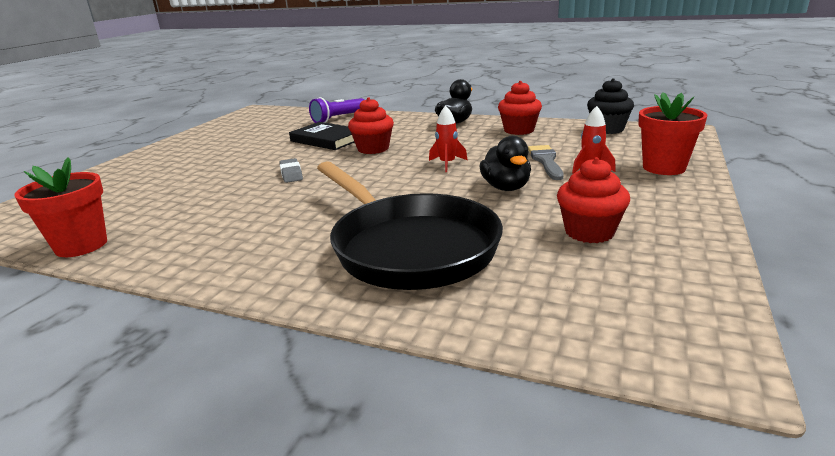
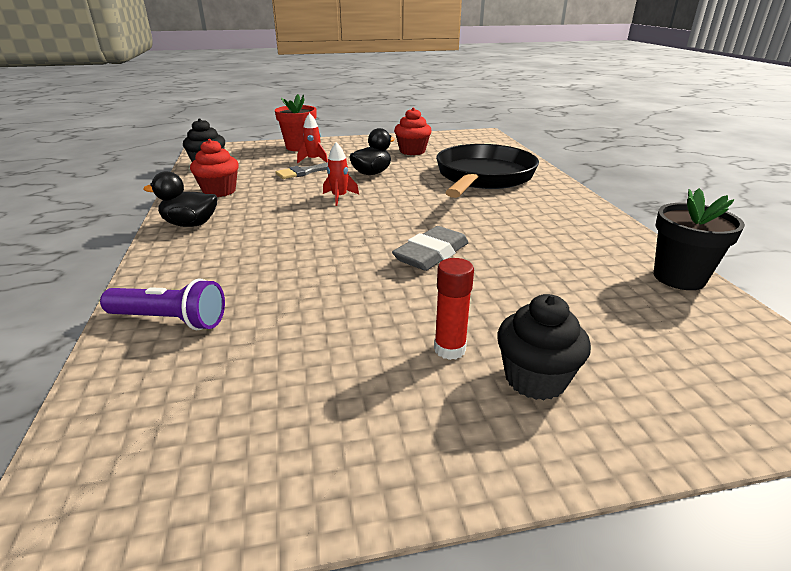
camera: 125 degrees left, 5 degrees up
red flower pot [14,157,107,257] -> black flower pot [654,188,745,290]
grey eraser [279,158,303,183] -> grey eraser [392,226,469,271], size x1.61
black book [289,122,355,150] -> none
red cupcake [348,97,394,154] -> none
none -> red glue stick [434,258,474,360]
none -> black cupcake [497,294,591,400]

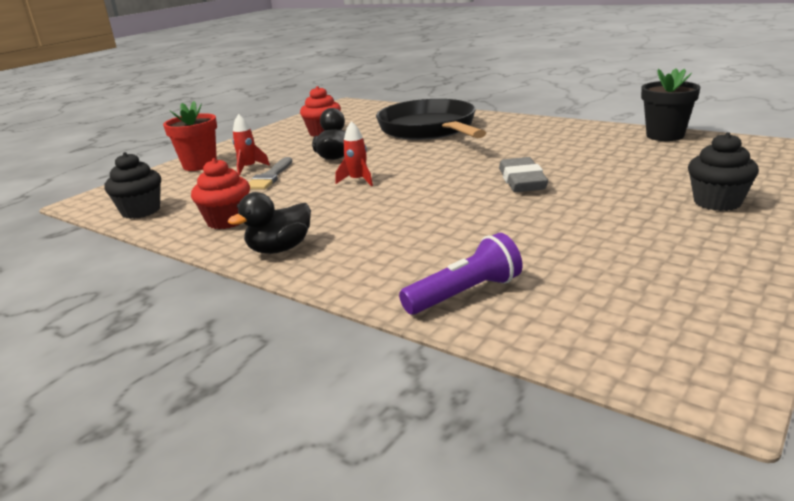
camera: 40 degrees left, 5 degrees down
red glue stick [434,258,474,360] -> none

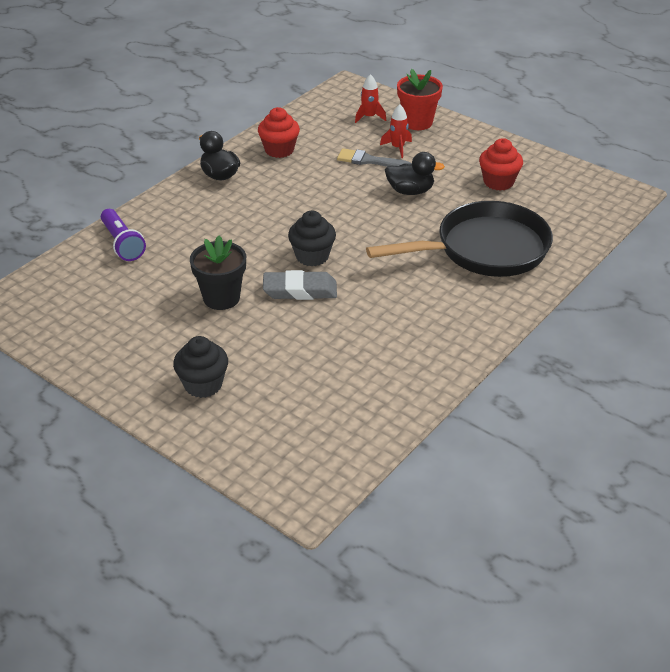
camera: 90 degrees right, 15 degrees up
black cupcake [104,152,161,219] -> black cupcake moved to [288,211,336,266]
red rocket [335,121,373,186] -> red rocket moved to [355,74,386,123]
black flower pot [641,68,700,141] -> black flower pot moved to [190,236,246,310]

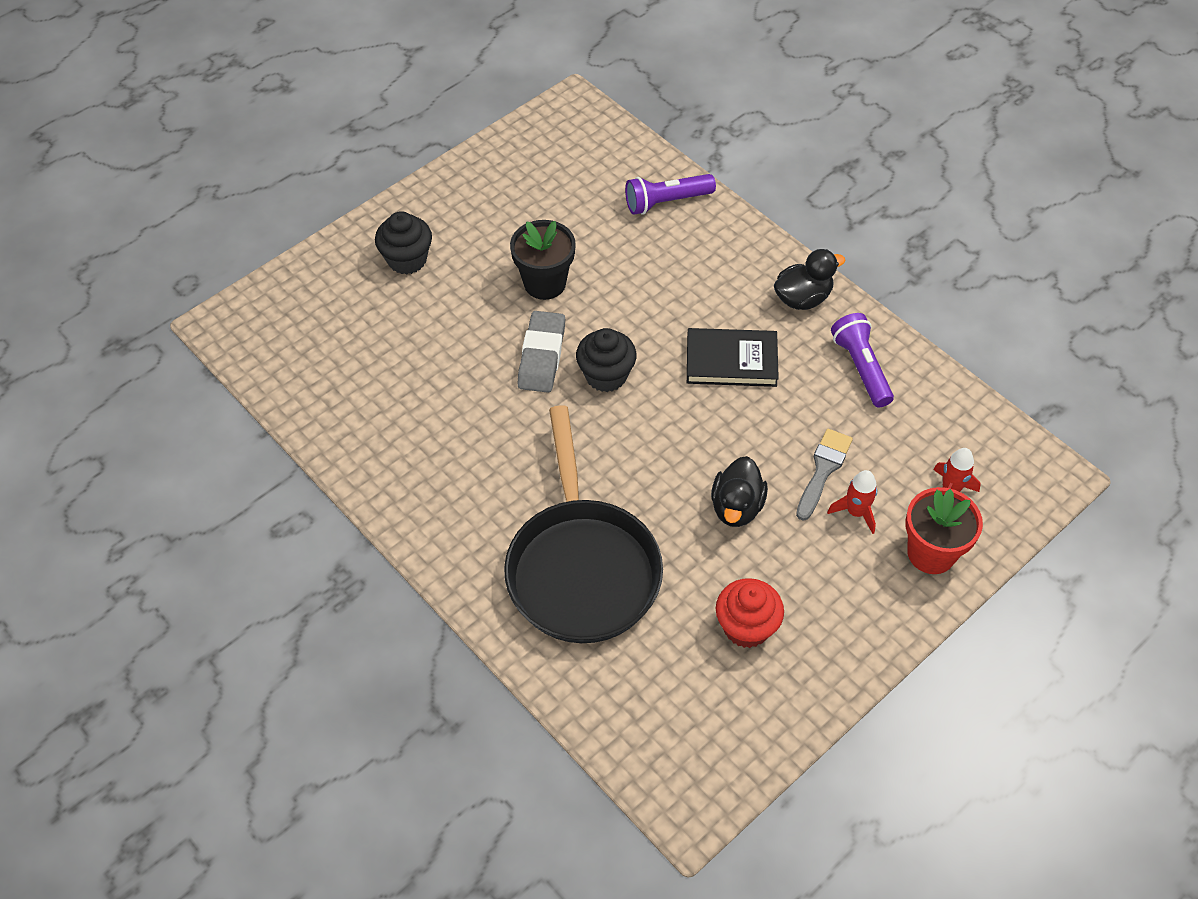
camera: 100 degrees right, 15 degrees up
red cupcake [258,107,300,158] -> purple flashlight [831,313,894,407]
none -> black book [687,328,779,387]

